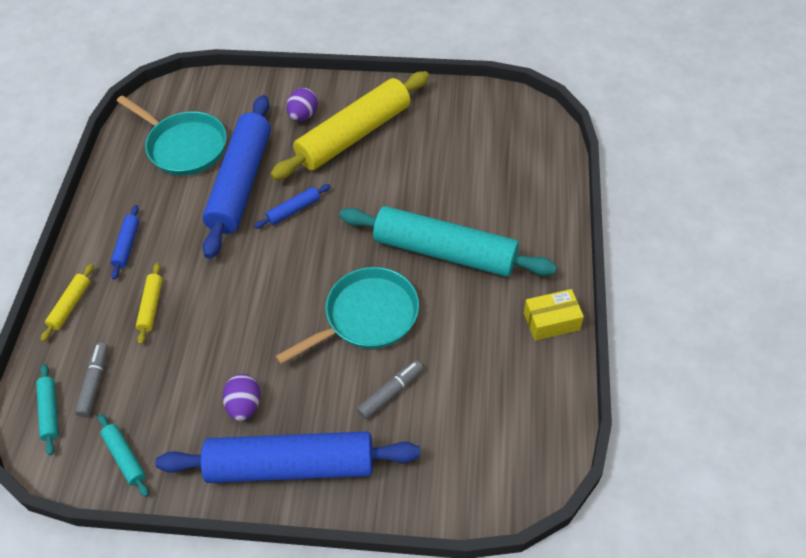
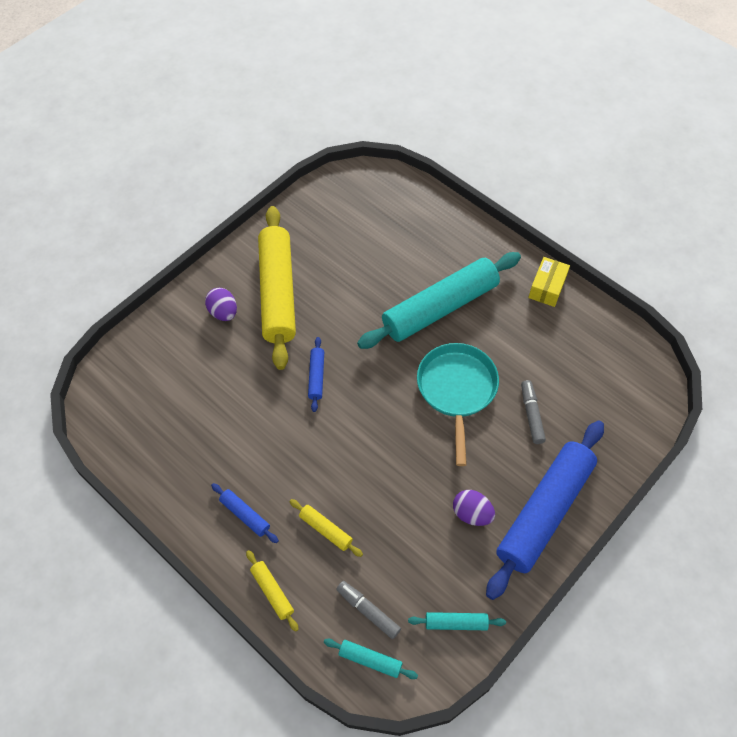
camera: 55 degrees left, 5 degrees up
turquoise pan [117,95,227,176] -> none
blue rolling pin [202,95,271,259] -> none

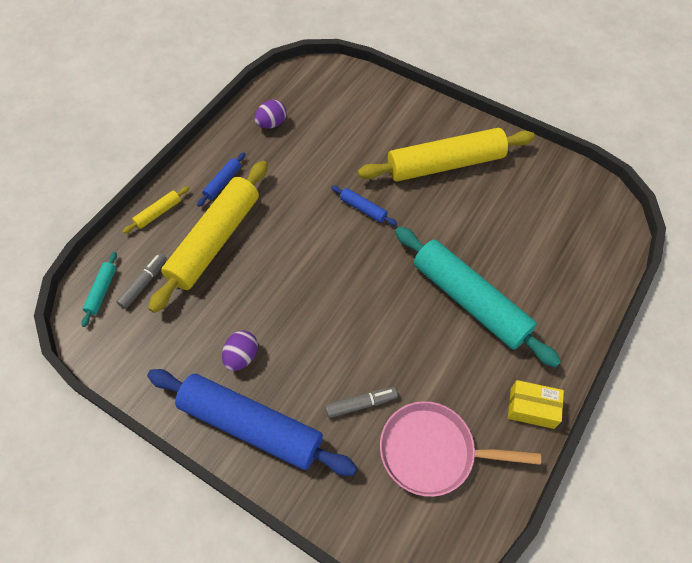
camera: 80 degrees right, 0 degrees up
purple egg [205,288,237,321] -> purple egg moved to [254,100,287,129]
yellow rolling pin [289,499,363,557] -> yellow rolling pin [148,161,268,313], size x2.42
blue rolling pin [308,337,324,412] -> blue rolling pin turned 45 degrees clockwise [331,185,397,226]
turquoise rolling pin [408,612,506,630] -> none
turquoise pan [417,343,499,466] -> none
none -> pink pan [380,401,541,497]

